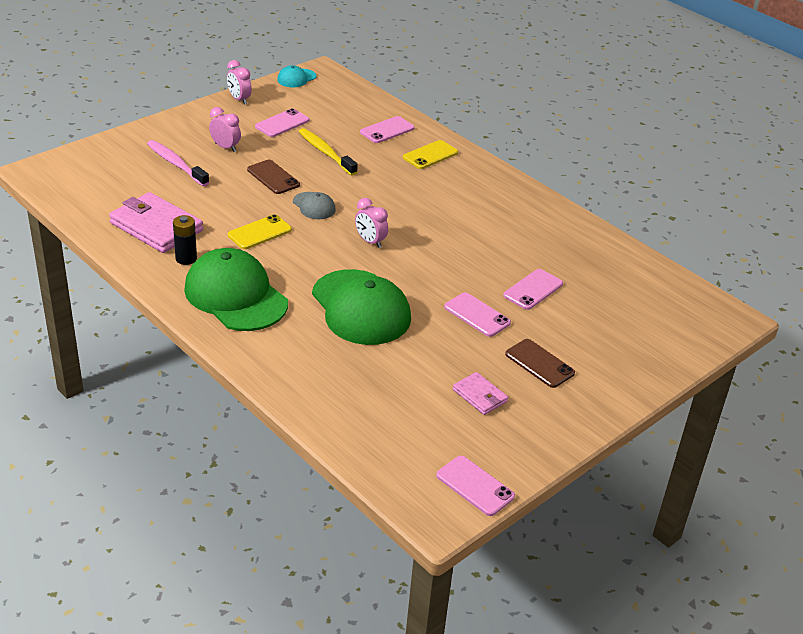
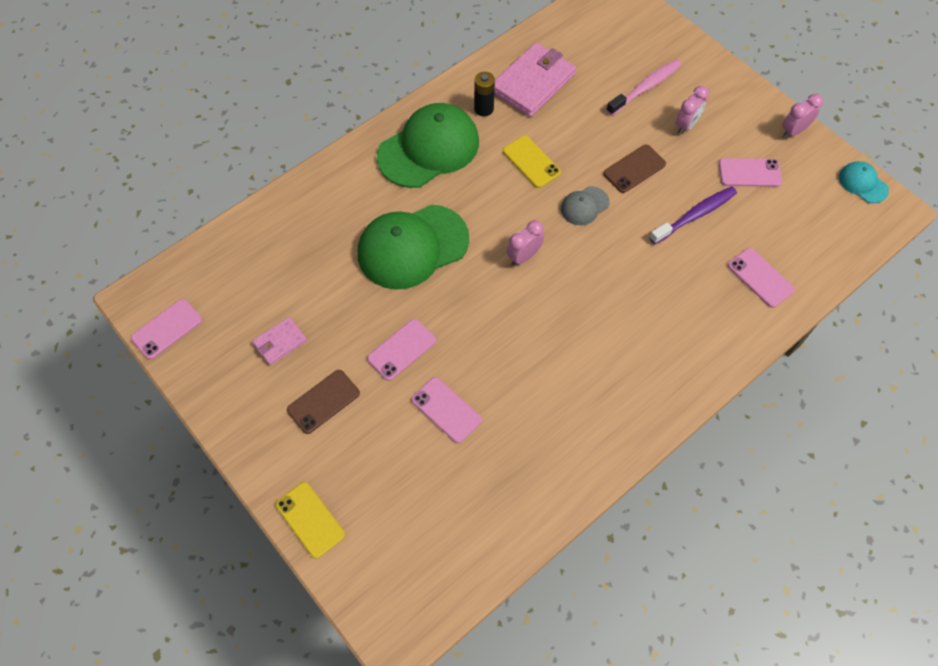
camera: 95 degrees right, 25 degrees up
pink phone [255,108,309,137] -> pink phone turned 45 degrees counterclockwise [719,158,782,187]
yellow toothbrush [299,128,358,176] -> purple toothbrush [649,186,737,244]
yellow phone [403,140,458,169] -> yellow phone moved to [276,482,345,559]

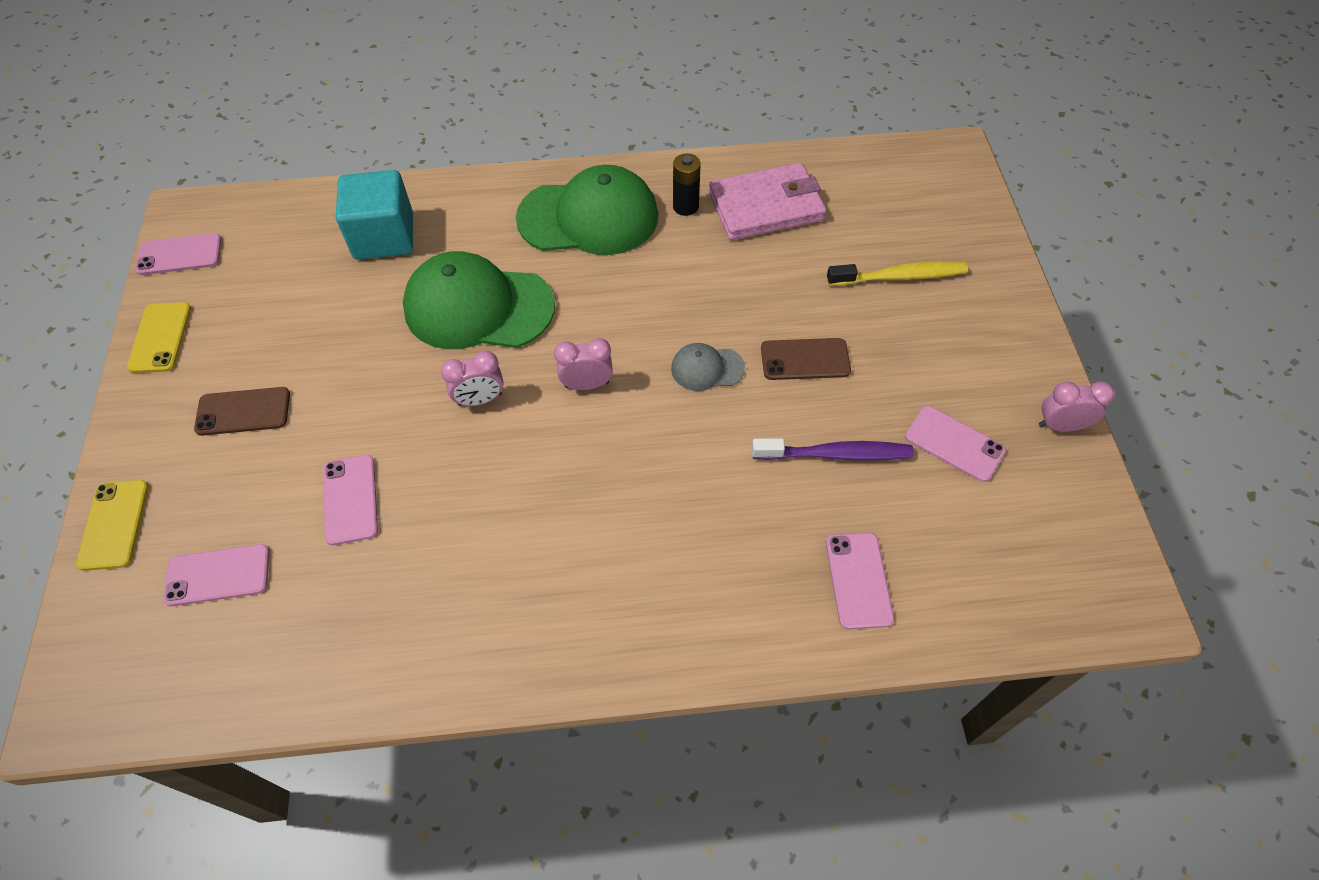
camera: 35 degrees right, 5 degrees down
pink wallet [252,317,307,365] -> none
pink phone [367,319,436,381] -> pink phone moved to [163,544,270,606]
yellow phone [503,136,561,188] -> yellow phone moved to [127,302,191,373]
pink toothbrush [606,59,682,116] -> yellow toothbrush [827,261,968,286]
pink clock [676,86,709,134] -> pink clock moved to [441,351,504,406]
turquoise cap [839,161,889,203] -> none
none -> turquoise cube [336,170,413,260]

